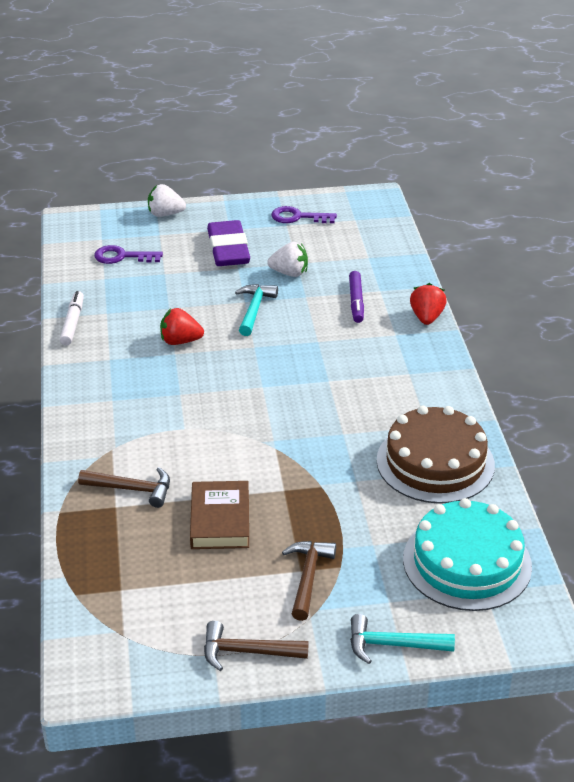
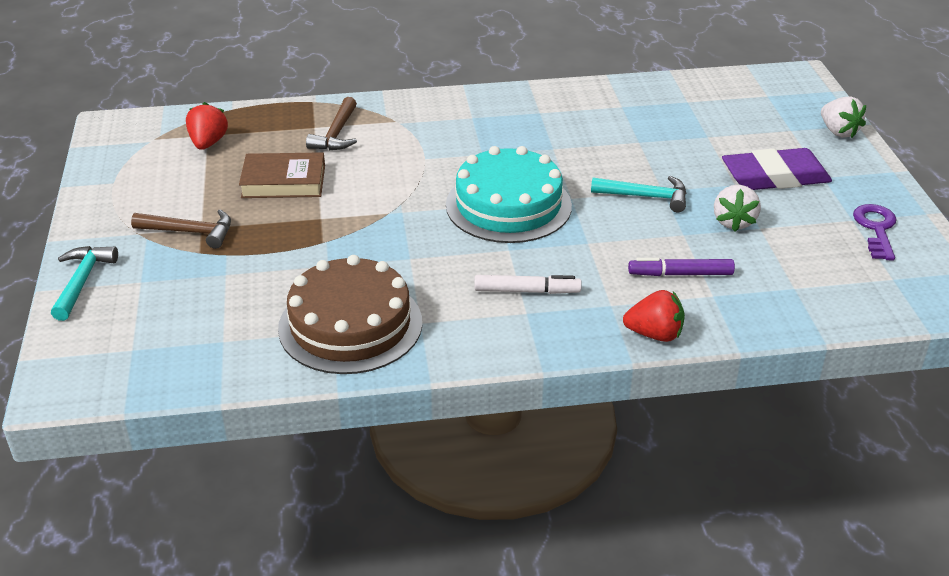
camera: 90 degrees right, 0 degrees up
white marker [60,291,84,345] -> white marker moved to [474,275,582,294]
purple key [94,245,163,264] -> none
white strawberry [148,184,186,217] -> white strawberry turned 150 degrees clockwise [821,96,866,138]
red strawberry [160,308,204,345] -> red strawberry moved to [186,102,228,150]
brown hammer [204,621,309,671] -> none
turquoise cake [403,498,532,611] -> turquoise cake moved to [446,146,572,243]

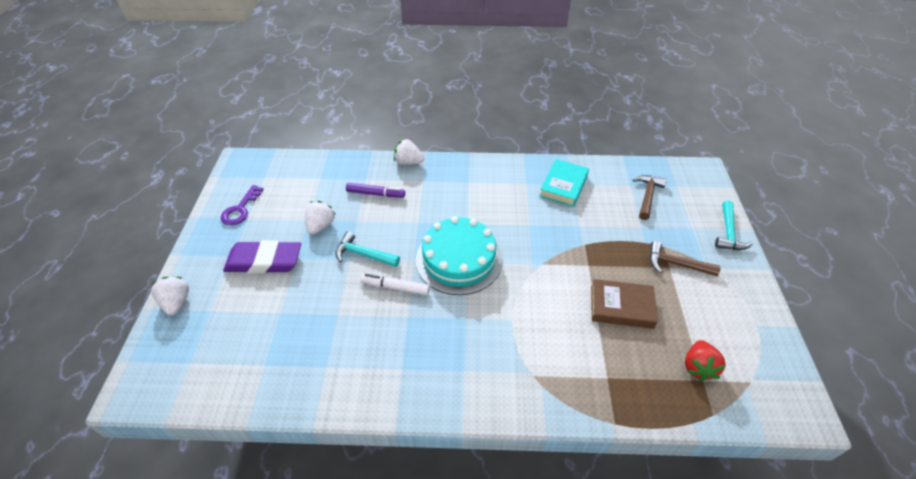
camera: 170 degrees left, 10 degrees up
brown cake [278,255,422,374] -> turquoise book [539,159,589,207]
brown hammer [306,97,357,150] -> brown hammer moved to [633,175,667,220]
white marker [474,275,582,294] -> white marker moved to [361,274,430,295]
red strawberry [623,290,685,342] -> white strawberry [394,139,424,165]

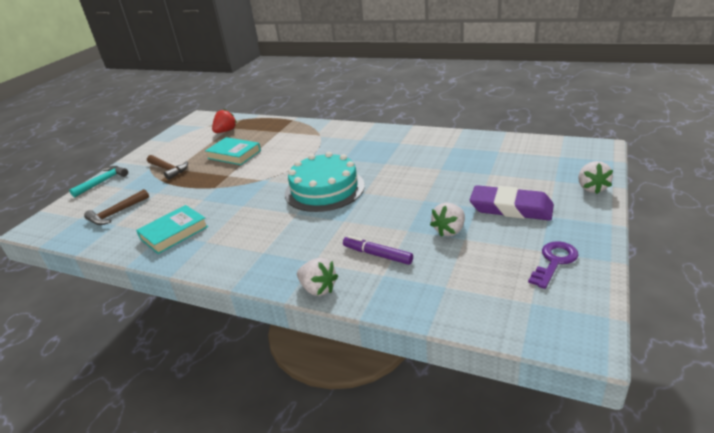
camera: 155 degrees left, 15 degrees down
turquoise hammer [335,231,400,267] -> none
white marker [361,274,430,295] -> none
brown book [591,279,658,329] -> turquoise book [205,137,261,165]

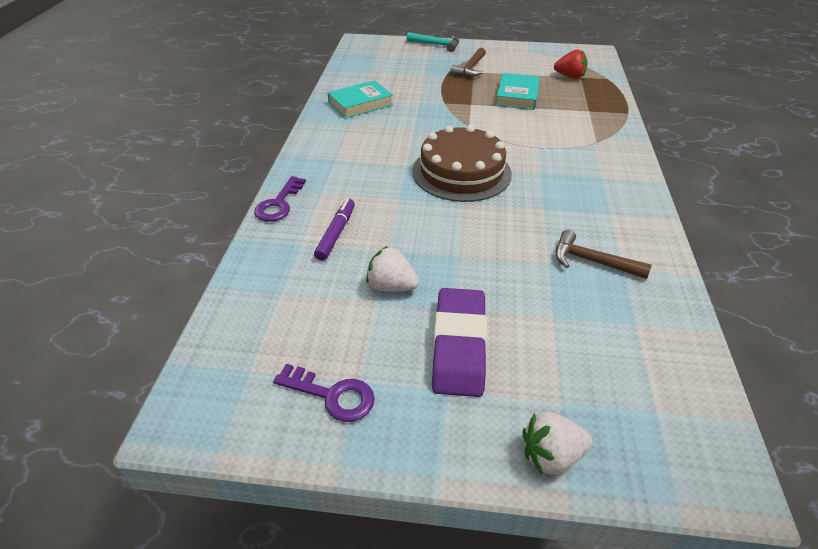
camera: 70 degrees right, 10 degrees up
brown hammer [84,189,149,225] -> brown hammer moved to [555,230,652,279]
turquoise book [136,205,208,254] -> turquoise book turned 60 degrees counterclockwise [327,80,393,119]
turquoise cake [285,152,365,212] -> brown cake [412,125,512,202]
white strawberry [297,258,338,296] -> purple key [254,176,306,222]

